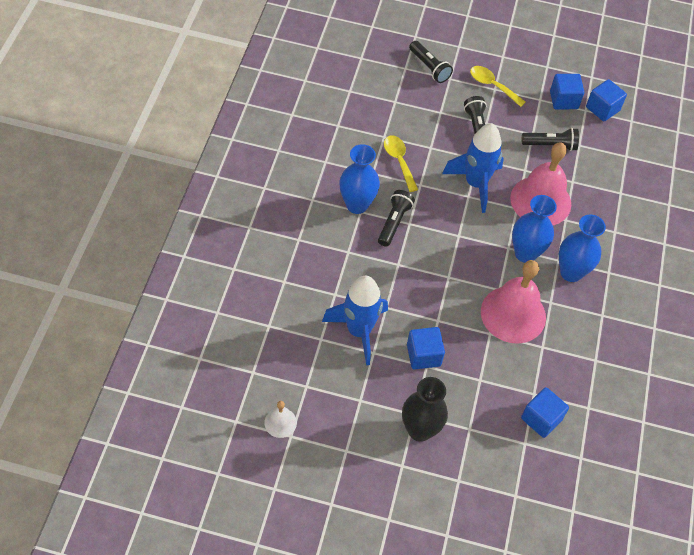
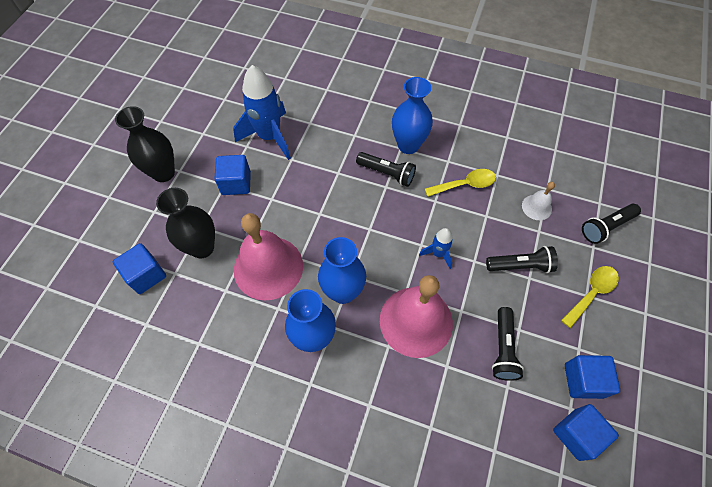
camera: 100 degrees right, 5 degrees up
white bell [264,401,297,438] -> white bell moved to [522,182,555,220]
blue rocket [442,123,504,213] -> blue rocket [419,228,453,269], size x0.49
none -> black vase [156,188,215,258]

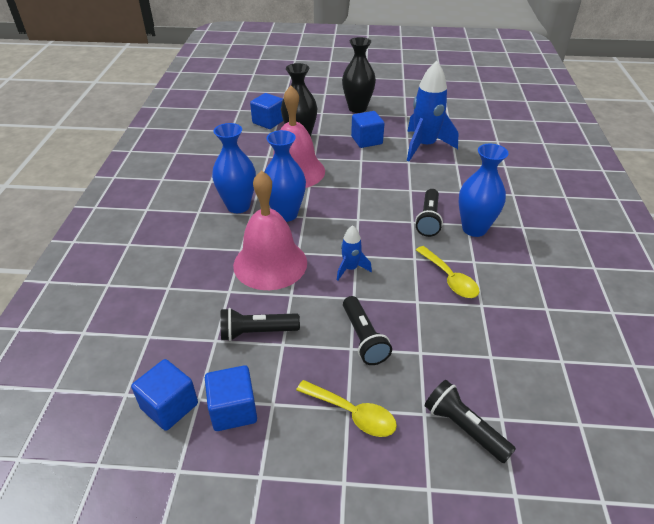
camera: 75 degrees right, 20 degrees down
white bell [522,182,555,220] -> none

